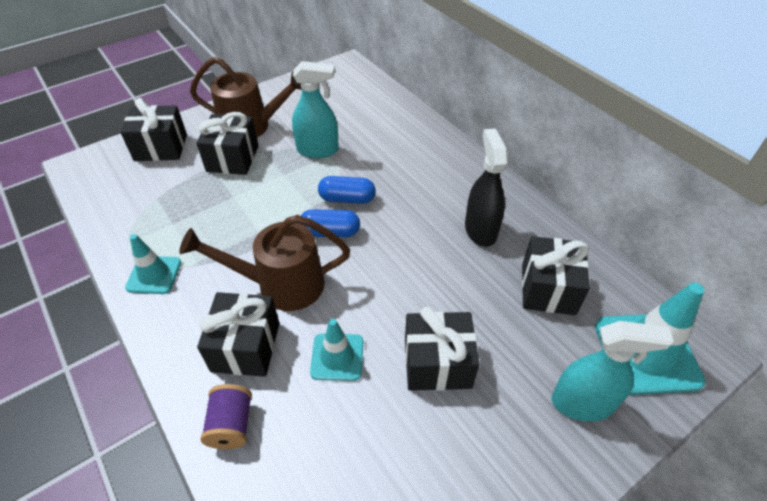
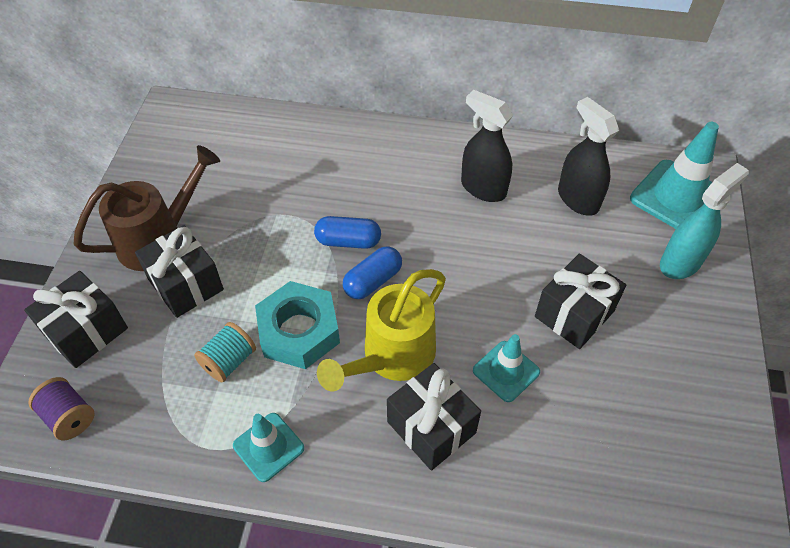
camera: 45 degrees left, 5 degrees up
brown watering can [179,215,350,311] -> yellow watering can [317,269,446,391]
purple spool [201,384,252,449] -> purple spool moved to [28,377,94,440]
turquoise spray bottle [292,61,339,158] -> none
blue capsule [318,176,376,204] -> blue capsule turned 45 degrees clockwise [314,216,381,249]
black gift [522,236,590,315] -> black spray bottle [558,97,619,216]
none -> turquoise spool [194,322,256,382]
none -> turquoise nut [255,281,340,369]

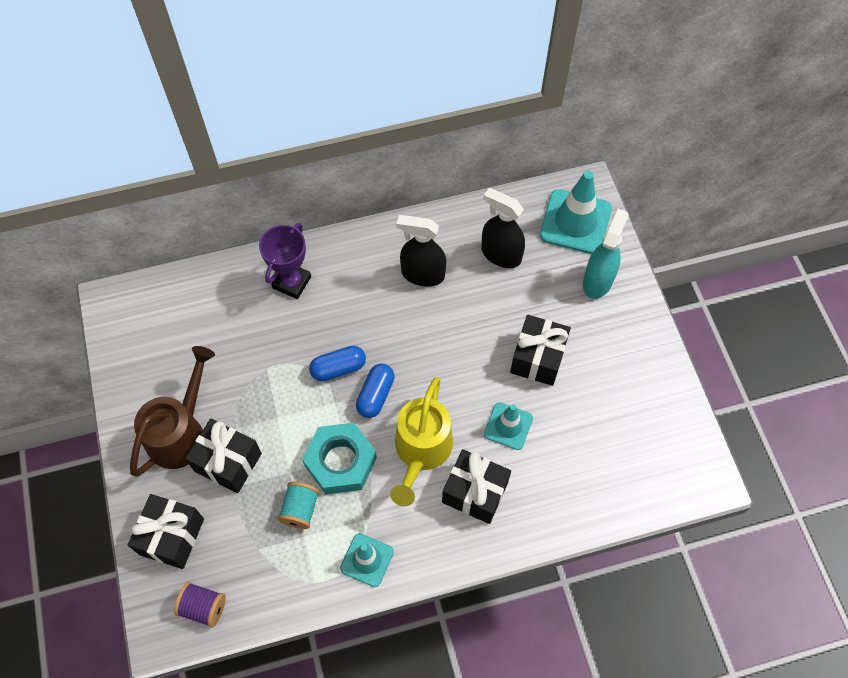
camera: 25 degrees left, 10 degrees up
none -> purple trophy [259,223,311,299]

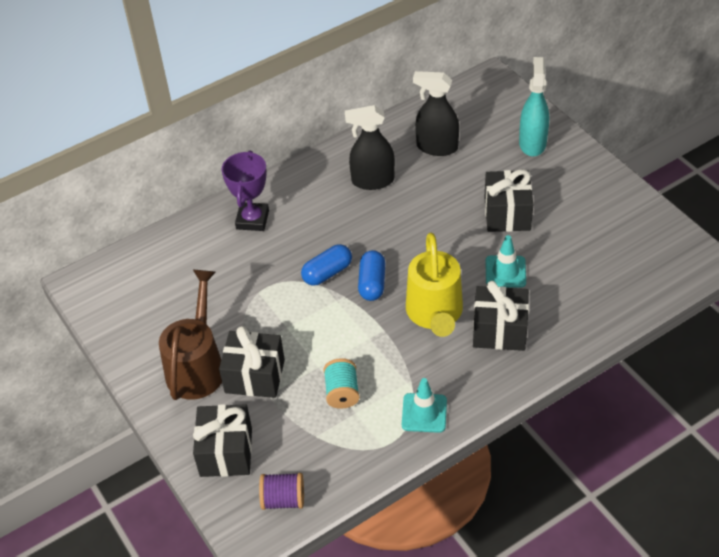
camera: 15 degrees left, 15 degrees down
turquoise nut [302,423,377,494] -> none
turquoise traffic cone [540,171,612,254] -> none

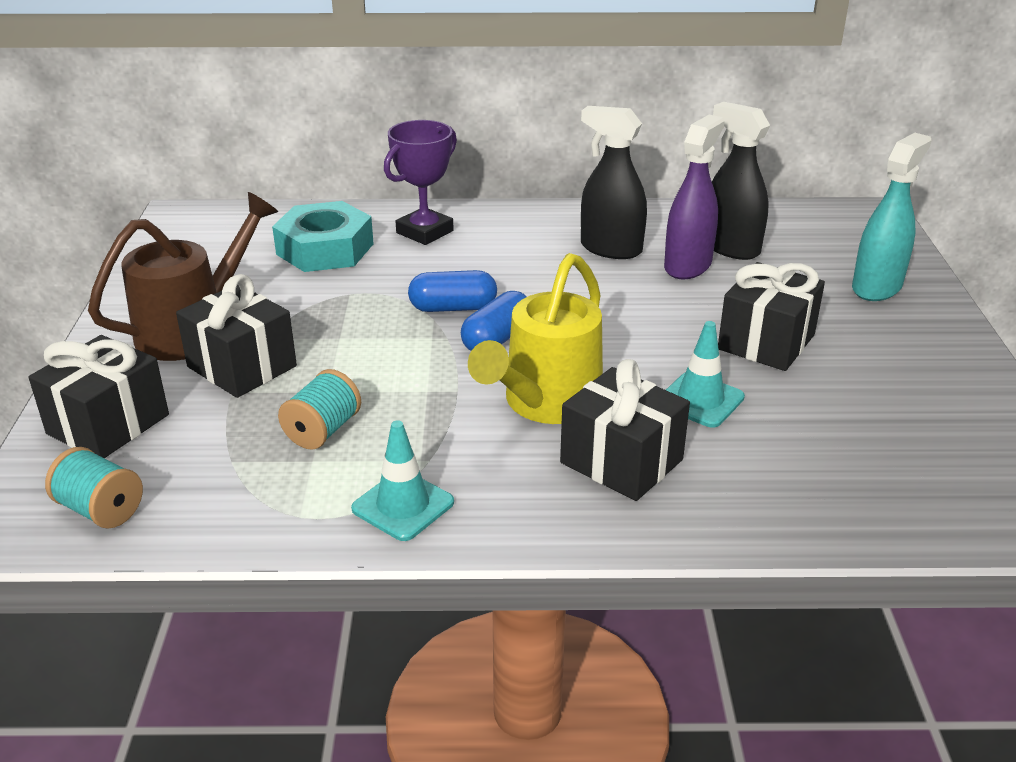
camera: 30 degrees right, 15 degrees down
purple spool [259,473,304,510] -> turquoise spool [45,447,143,529]
none -> turquoise nut [272,201,374,272]
none -> purple spray bottle [664,115,725,279]

